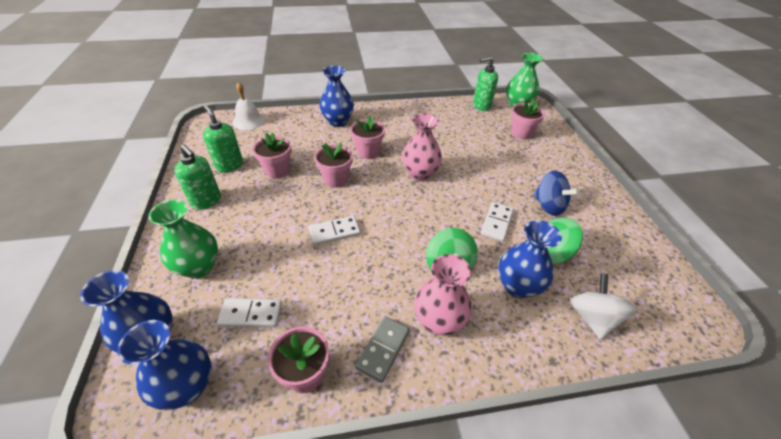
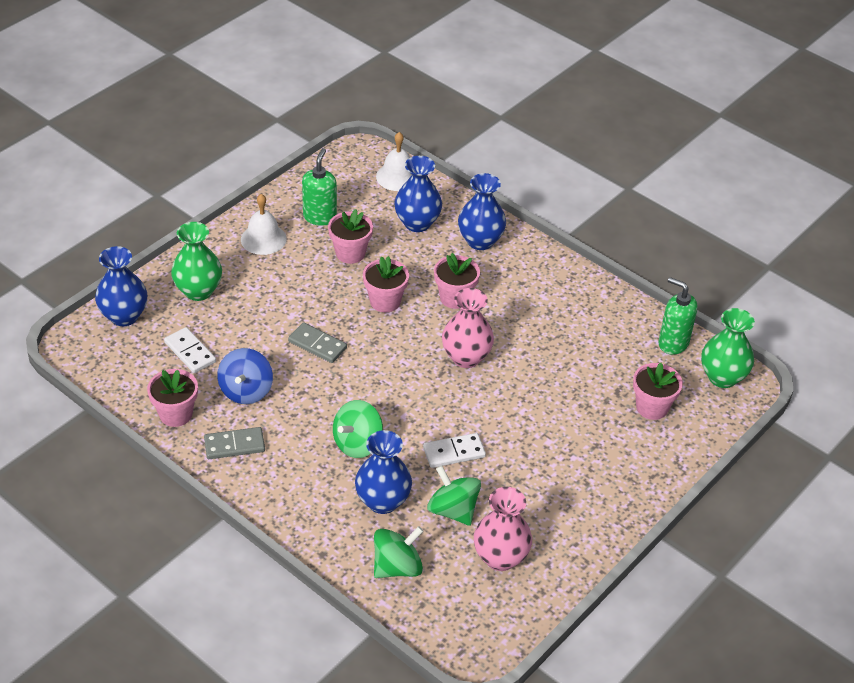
camera: 50 degrees right, 0 degrees up
blue vase [117,320,212,410] -> blue vase moved to [394,156,442,232]
green soap dispenser [174,145,221,210] -> white bell [241,194,287,255]
white domino [309,216,360,245] -> grey domino [288,322,347,363]
pink vase [414,254,472,335] -> pink vase moved to [474,487,532,571]
blue spinning top [533,171,580,216] -> blue spinning top moved to [217,348,273,404]
white spinning top [570,274,637,340] -> green spinning top [374,526,423,578]

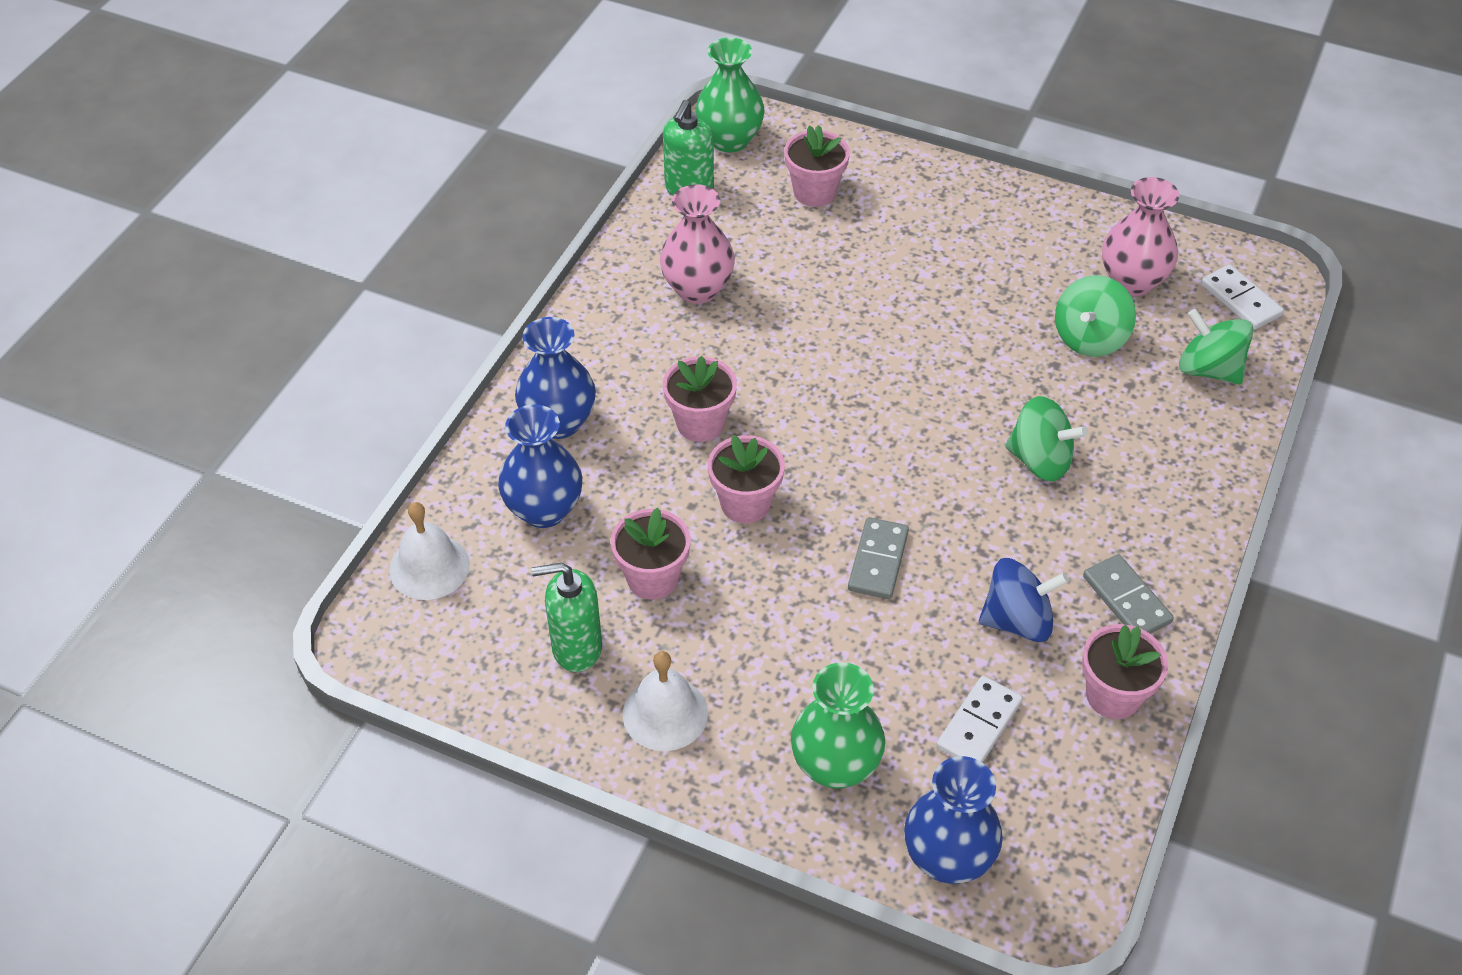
camera: 105 degrees left, 5 degrees up
blue vase [355,430,412,514] -> none
white domino [423,433,486,468] -> white domino moved to [1201,264,1284,330]
pink vase [442,288,494,368] -> pink vase moved to [660,184,735,304]

